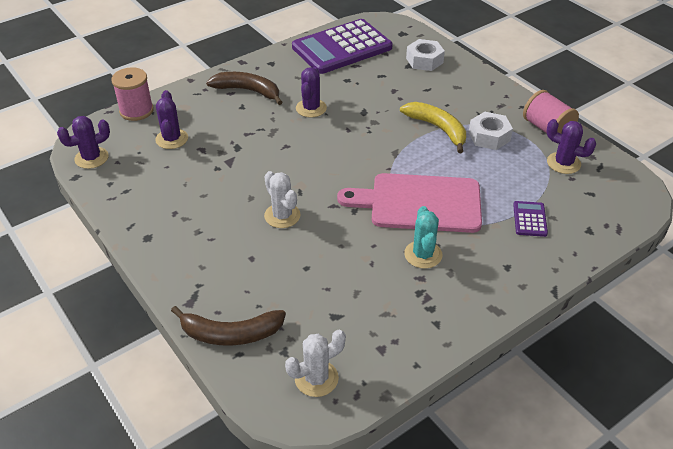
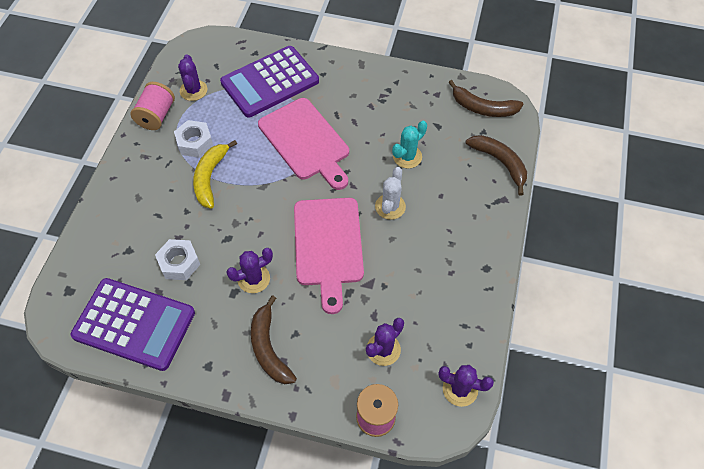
camera: 130 degrees left, 15 degrees up
white cactus [285,330,346,397] -> brown banana [448,80,523,117]
turquoise cactus [404,206,442,269] -> turquoise cactus moved to [392,121,427,168]
white nut [406,39,445,71] -> white nut moved to [155,239,200,280]
purple calculator [513,201,548,237] -> purple calculator [220,46,319,117], size x2.46
none -> pink cutting board [294,198,364,314]

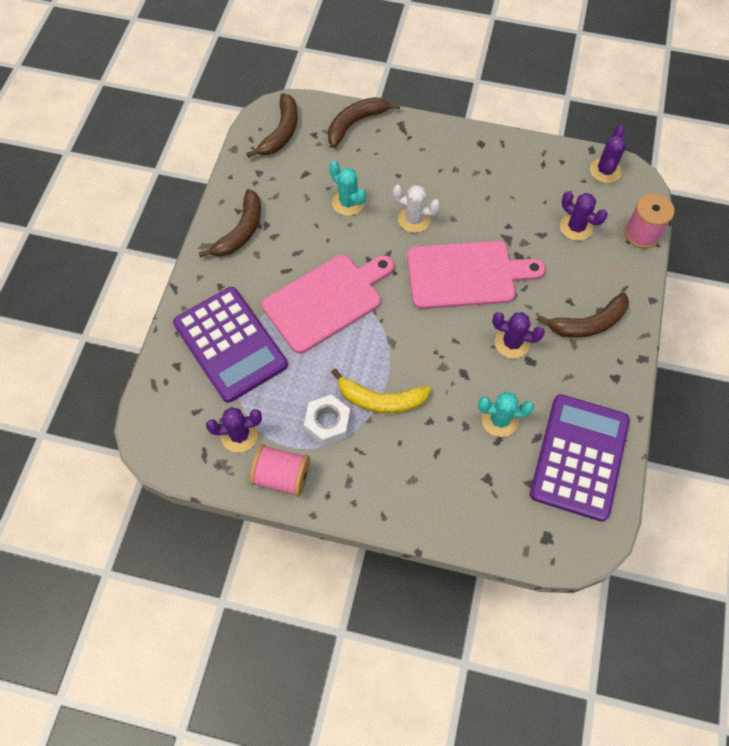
camera: 90 degrees left, 5 degrees up
white nut [155,239,200,280] -> turquoise cactus [478,391,534,437]
purple cactus [226,248,273,293] -> purple cactus turned 45 degrees counterclockwise [492,312,545,358]
none -> brown banana [199,189,261,257]

